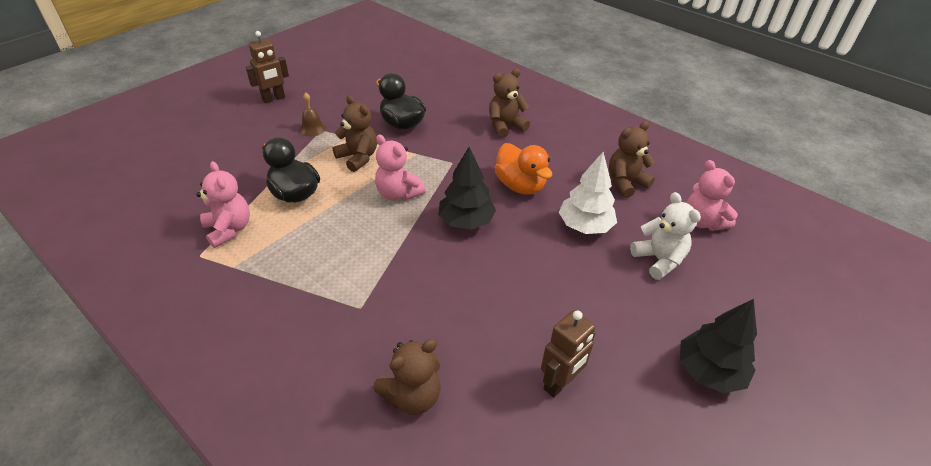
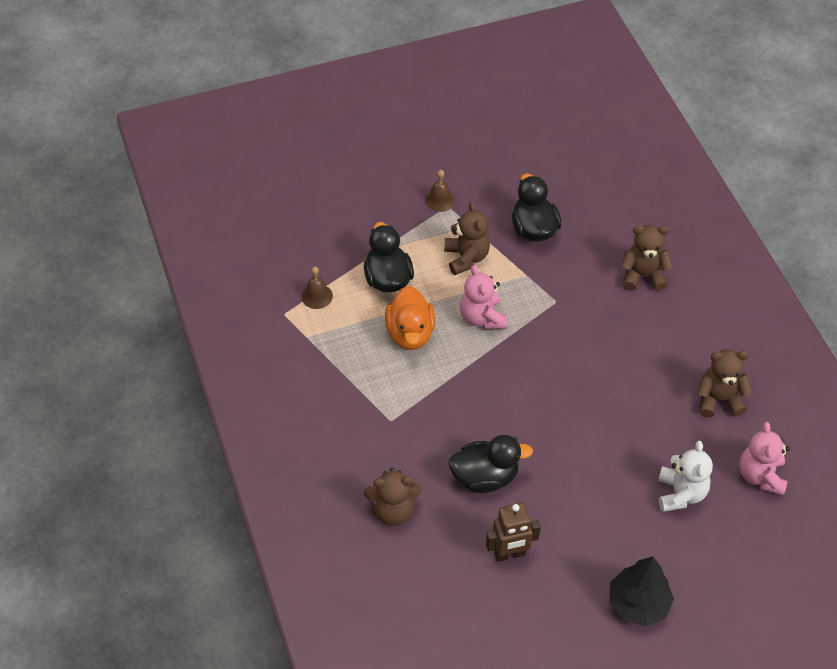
camera: 30 degrees right, 10 degrees up
pink teddy bear [196,161,250,248] -> brown bell [302,266,333,309]
brown robot [246,31,289,104] -> none
black tree [439,147,496,230] -> none
orange duck [494,143,552,195] -> orange duck moved to [385,286,435,350]
white tree [559,152,617,234] -> none
none -> black duck [448,435,533,493]

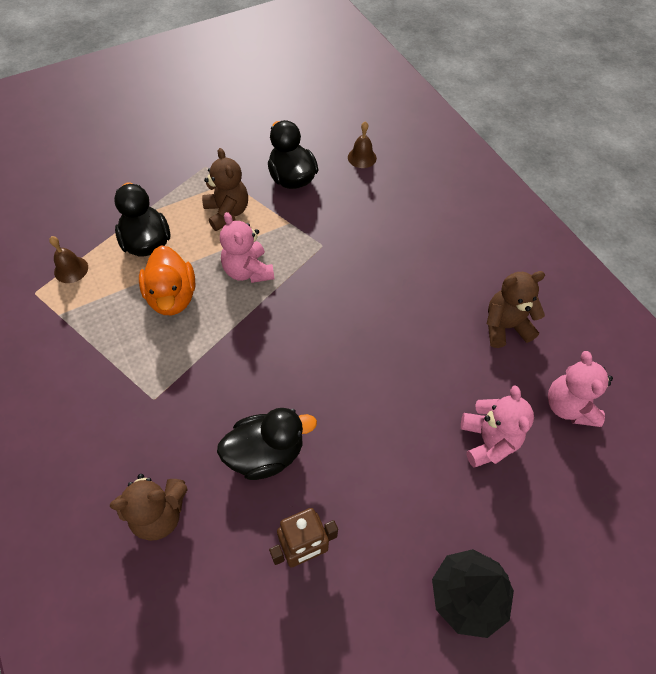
camera: 10 degrees left, 5 degrees up
brown bell [425,170,455,212] -> brown bell moved to [348,121,377,168]
brown teddy bear [621,225,673,291] -> none
white teddy bear [658,441,713,512] -> pink teddy bear [461,385,534,468]

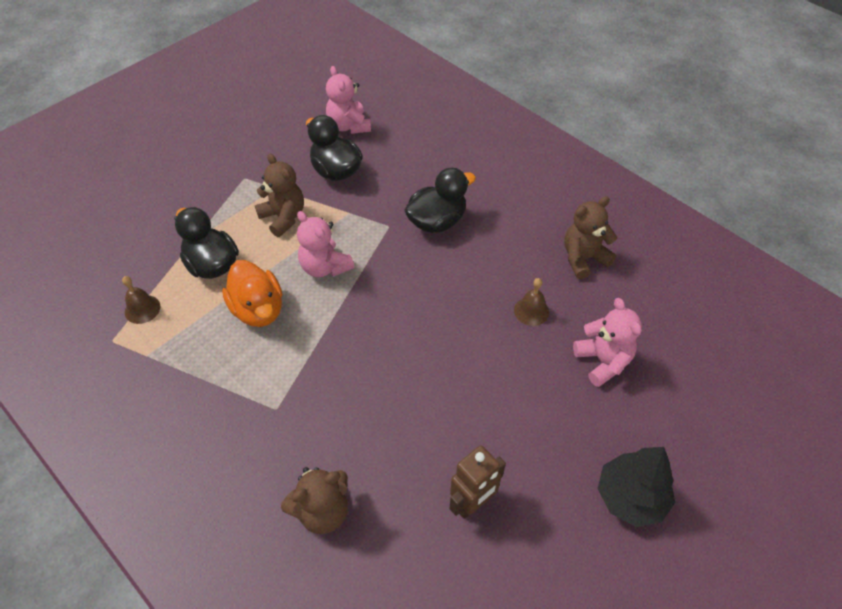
camera: 15 degrees left, 5 degrees down
black duck [217,408,317,480] -> black duck moved to [404,168,476,233]
brown bell [348,121,377,168] -> brown bell moved to [514,278,549,326]
pink teddy bear [548,351,613,427] -> pink teddy bear moved to [326,66,371,134]

